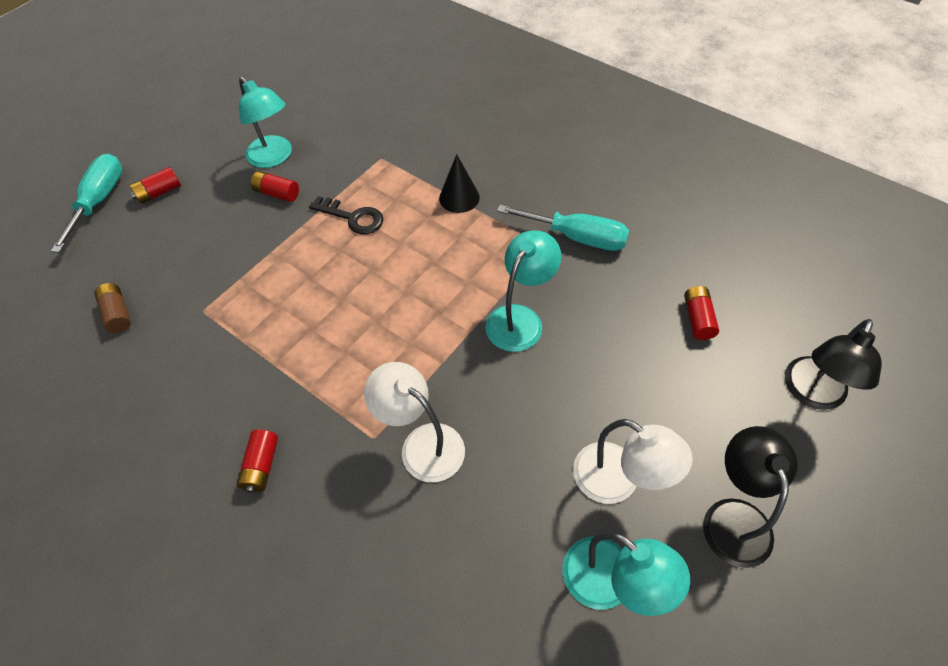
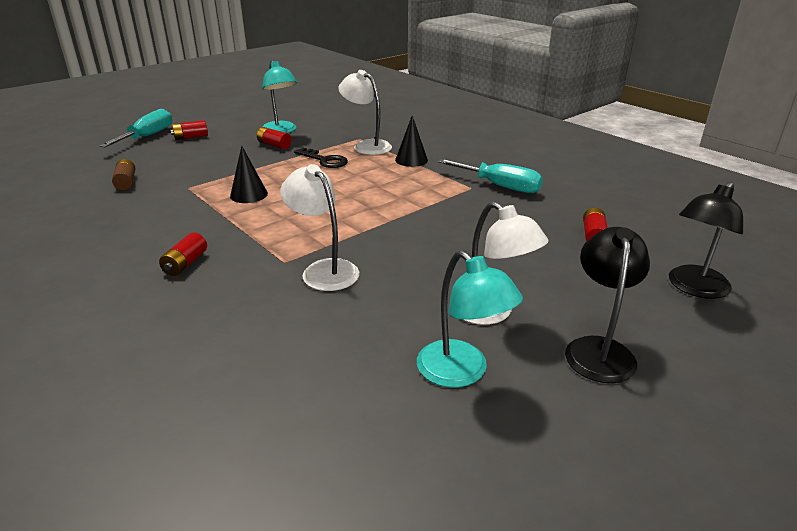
camera: 10 degrees right, 25 degrees down
turquoise lamp [486,230,562,352] -> none
none -> black cone [230,146,268,203]
none -> white lamp [338,70,392,155]

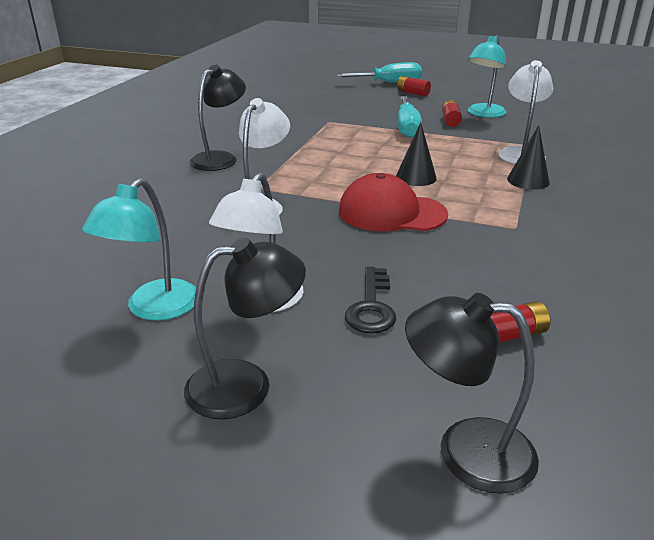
camera: 60 degrees right, 0 degrees up
brown battery [112,159,135,190] -> none
red battery [159,232,207,276] -> black lamp [190,65,246,171]
black cone [230,146,268,203] -> black cone moved to [396,122,437,186]
black key [294,147,348,168] -> black key moved to [345,267,396,334]
turquoise screwdriver [437,159,543,193] -> turquoise screwdriver moved to [398,96,422,138]
none -> red cap [339,173,448,231]

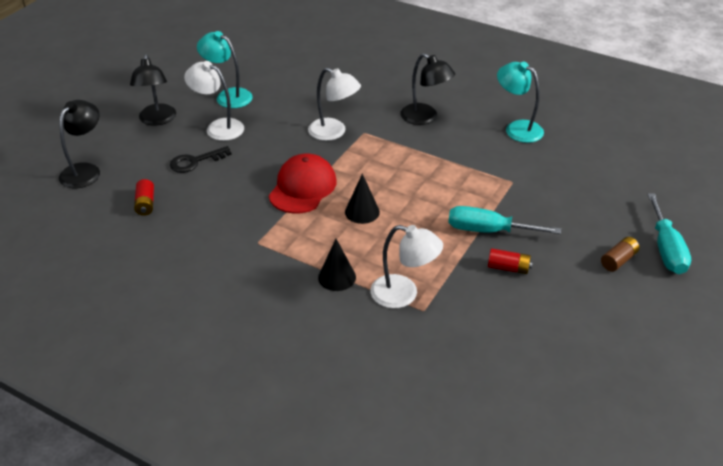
camera: 100 degrees right, 10 degrees up
black key [345,267,396,334] -> black key turned 45 degrees counterclockwise [170,146,232,173]
red battery [397,76,431,96] -> brown battery [601,237,640,272]
turquoise lamp [468,35,507,118] -> turquoise lamp moved to [497,62,544,143]

